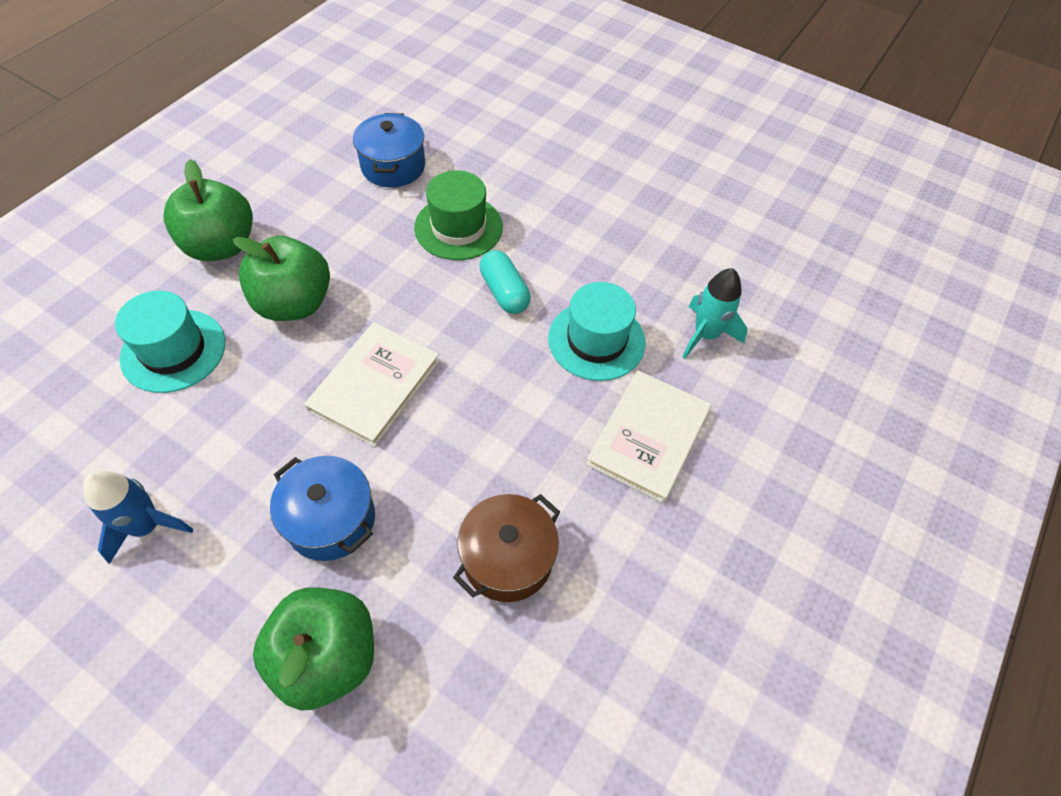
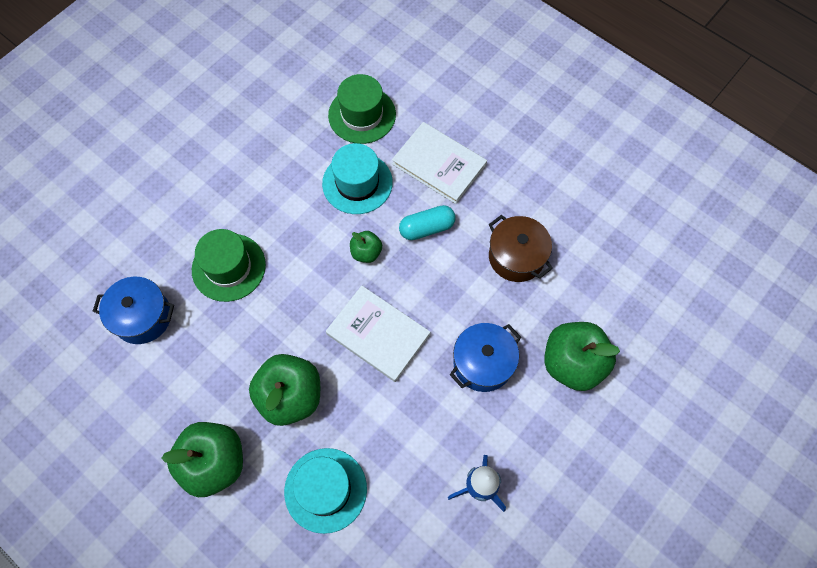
camera: 80 degrees left, 10 degrees up
turquoise capsule [480,250,531,314] -> turquoise capsule moved to [399,205,456,240]
turquoise rocket [682,268,748,359] -> green hat [328,74,396,144]
none -> green apple [350,231,382,263]

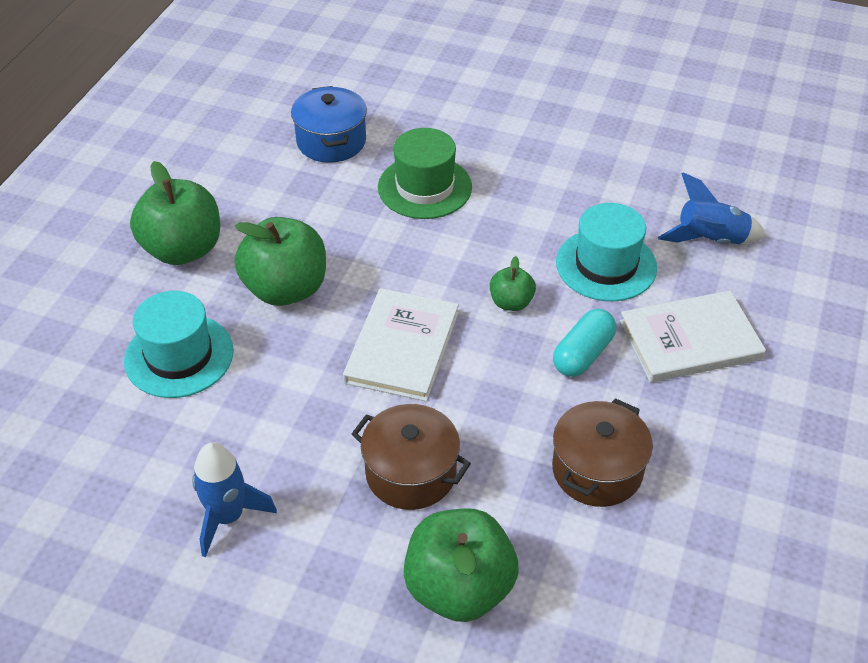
camera: 70 degrees right, 20 degrees down
green hat [328,74,396,144] -> blue rocket [658,172,766,244]
white book [392,122,487,204] -> white book turned 60 degrees clockwise [620,291,766,383]
turquoise capsule [399,205,456,240] -> turquoise capsule turned 75 degrees clockwise [553,309,616,377]
blue pot [450,323,521,392] -> brown pot [352,404,471,510]

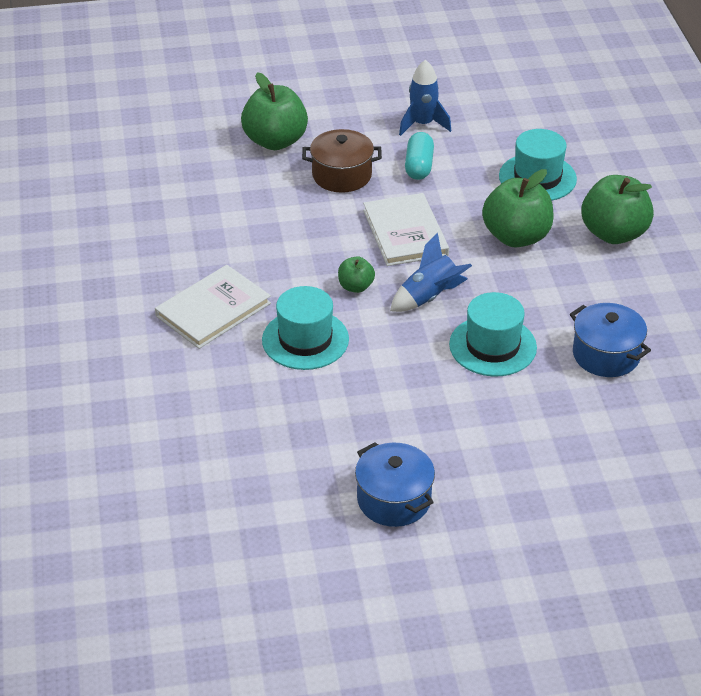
camera: 150 degrees right, 5 degrees down
green hat [378,128,472,219] -> turquoise hat [449,292,537,376]
brown pot [552,398,653,507] -> none
turquoise capsule [553,309,616,377] -> turquoise capsule moved to [405,132,434,180]
blue rocket [658,172,766,244] -> blue rocket moved to [390,232,472,312]
none -> blue pot [355,442,435,527]

